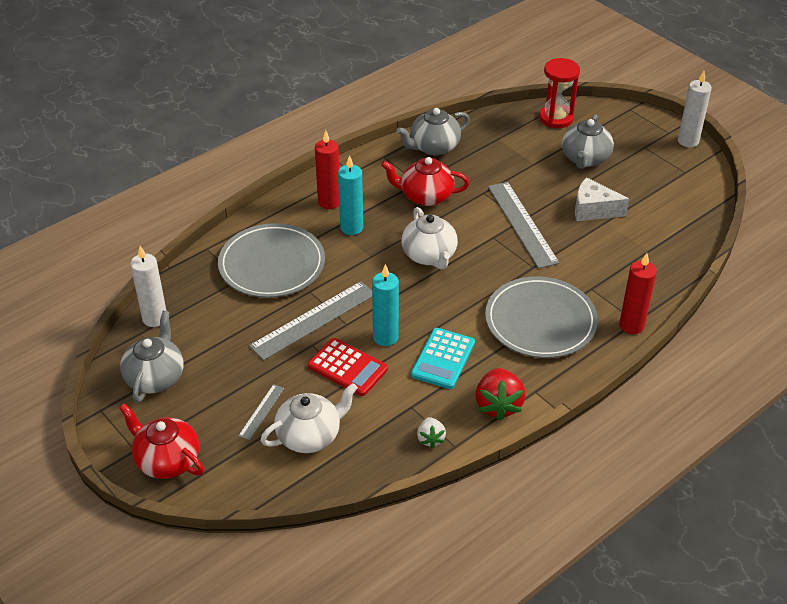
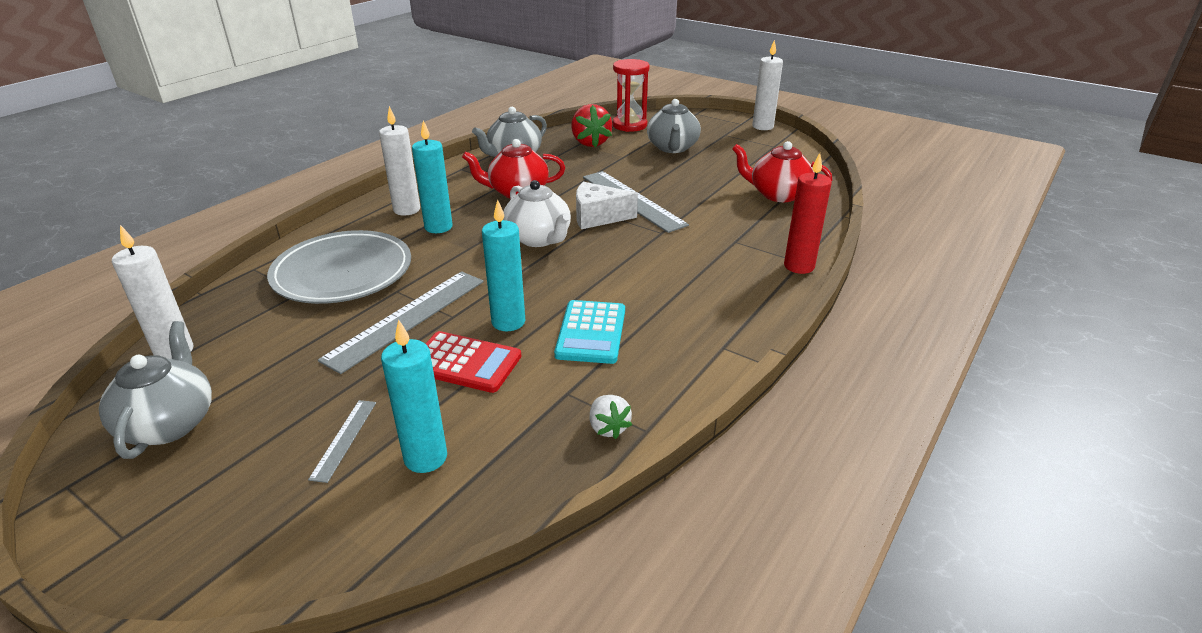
camera: 15 degrees left, 10 degrees down
red teapot [119,403,204,479] -> red teapot moved to [732,141,832,202]
white teapot [260,383,358,453] -> turquoise candle [381,319,447,473]
red candle [315,130,339,209] -> white candle [379,106,420,216]
red strawberry [475,368,526,421] -> red strawberry moved to [571,104,612,147]
grey plate [485,276,598,358] -> none
white cheese [575,177,629,221] -> white cheese moved to [576,182,638,229]

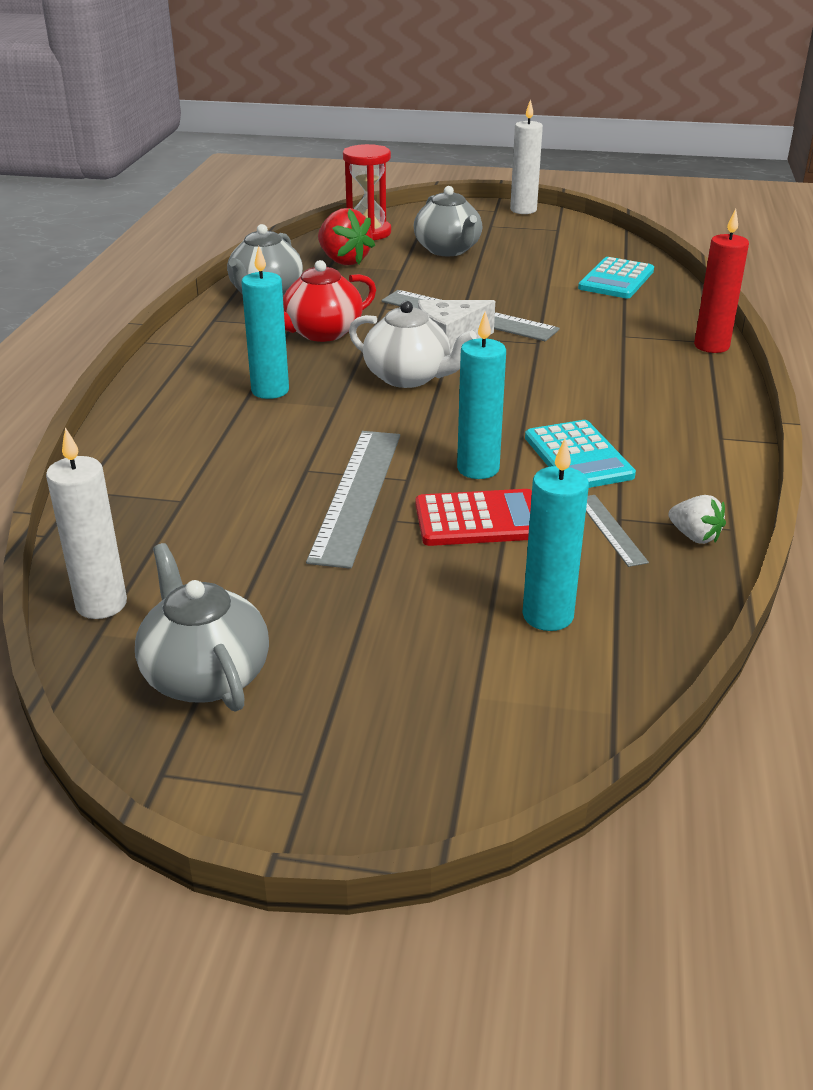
camera: 25 degrees left, 0 degrees up
grey plate [267,230,411,304] -> none
grey ruler [308,400,376,483] -> grey ruler moved to [586,495,649,567]
white candle [379,106,420,216] -> none
red teapot [732,141,832,202] -> turquoise calculator [578,257,654,298]

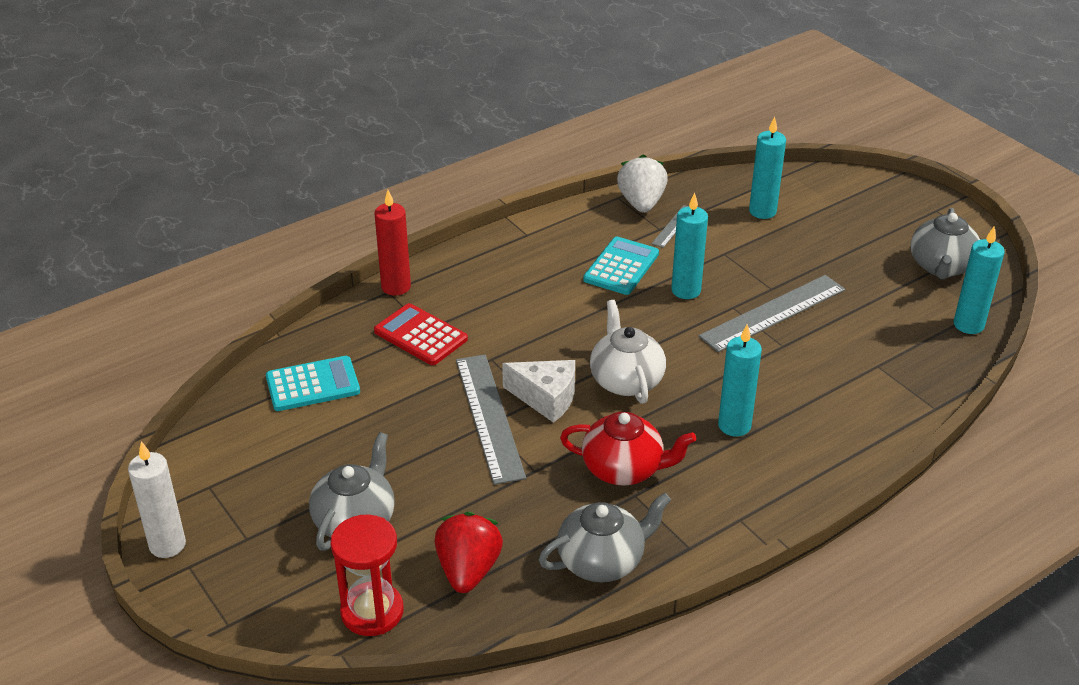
camera: 135 degrees left, 5 degrees up
white candle [46,427,127,619] -> turquoise candle [954,226,1005,334]
red calculator [416,489,532,546] -> red calculator moved to [374,303,468,365]
white strawberry [668,495,726,544] -> white strawberry [617,154,668,213], size x1.76

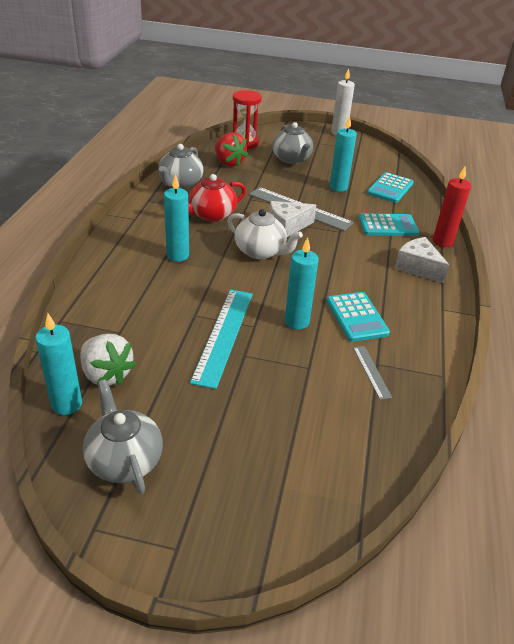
camera: 135 degrees right, 0 degrees up
red calculator [374,303,468,365] -> turquoise calculator [359,213,419,236]
white strawberry [617,154,668,213] -> white strawberry moved to [80,334,136,386]
grey ruler [699,275,845,352] -> turquoise ruler [190,289,253,389]
turquoise candle [749,116,786,219] -> turquoise candle moved to [329,116,357,192]
none -> white cheese [395,237,449,283]

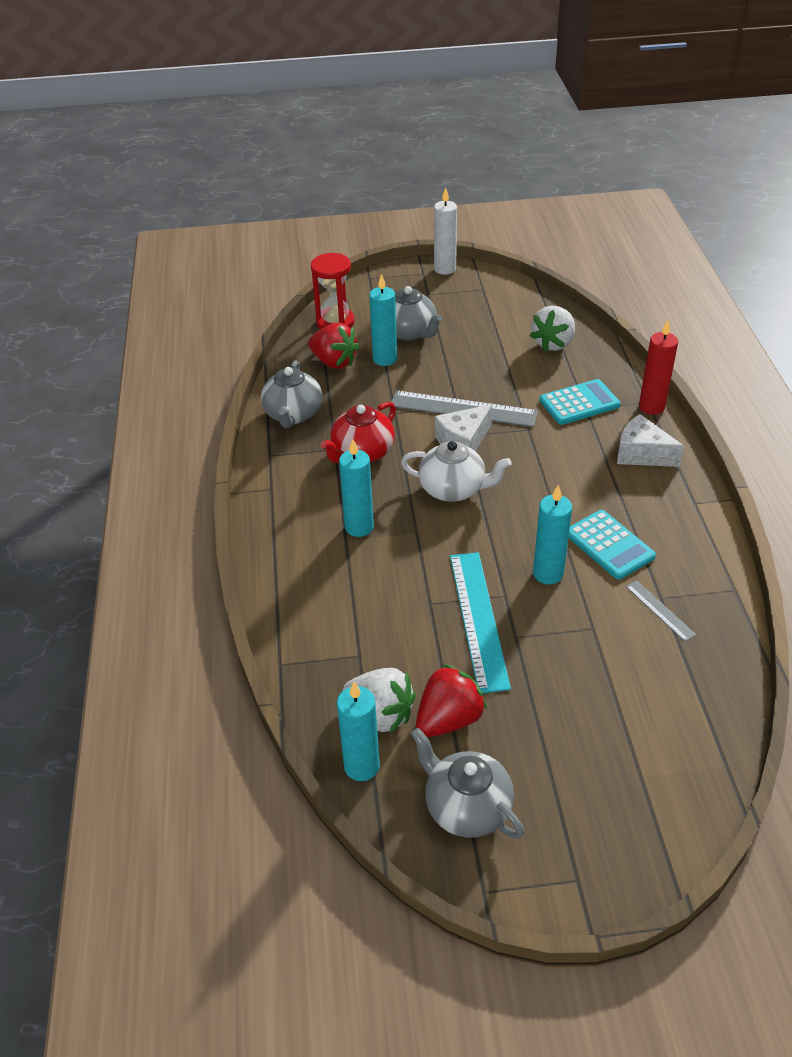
camera: 15 degrees left, 5 degrees up
turquoise candle [329,116,357,192] -> turquoise candle moved to [369,274,397,366]
turquoise calculator [367,172,414,203] -> white strawberry [530,306,575,352]
none -> red strawberry [416,664,487,737]

